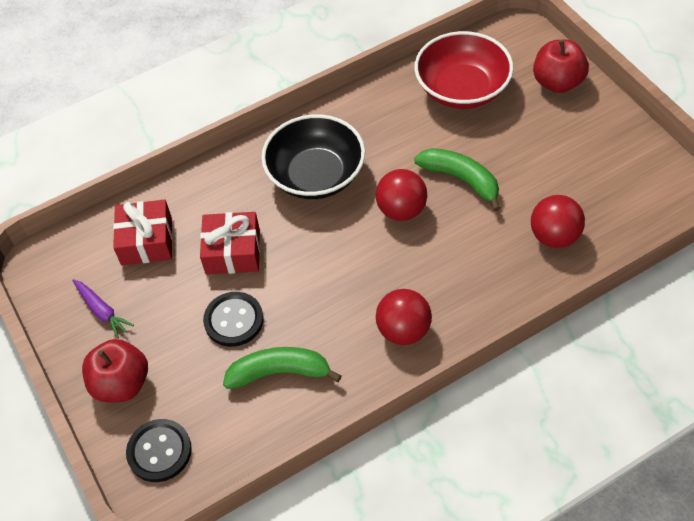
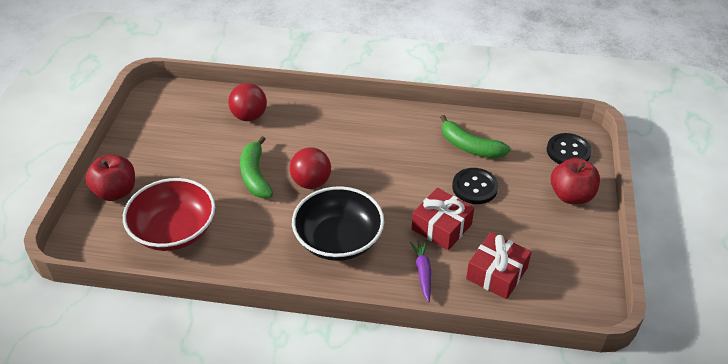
camera: 145 degrees left, 10 degrees down
purple carrot [72,279,134,339] -> purple carrot moved to [410,241,431,302]
red ball [376,289,432,345] -> none

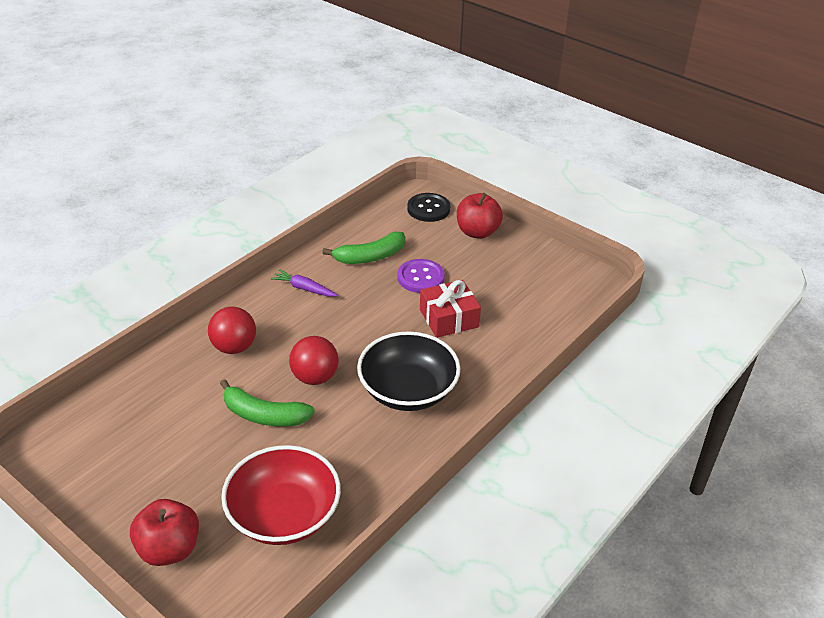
camera: 60 degrees left, 5 degrees down
red ball [228,83,267,121] -> red ball moved to [208,307,256,354]
purple carrot [410,241,431,302] -> purple carrot moved to [271,269,338,297]
black button [452,168,498,204] -> purple button [397,259,445,293]
red gift [466,232,531,299] -> none

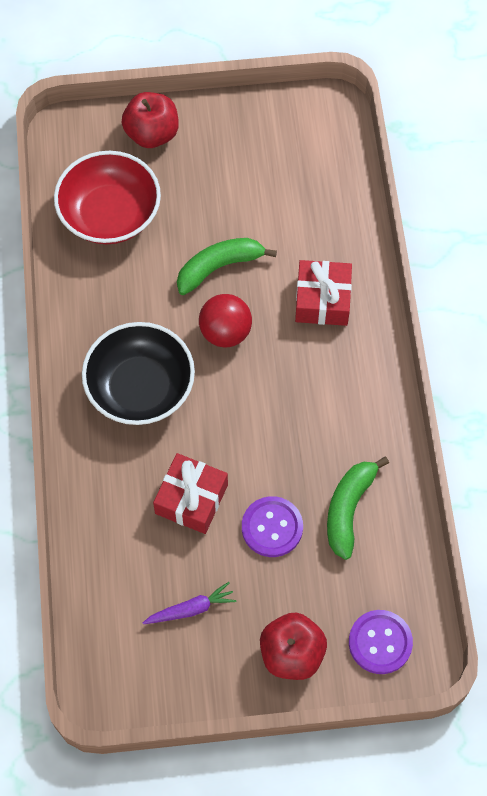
camera: 135 degrees right, 25 degrees up
red ball [208,307,256,354] -> red gift [295,260,352,326]
purple carrot [271,269,338,297] -> purple carrot moved to [143,582,236,624]
black button [407,193,450,222] -> purple button [349,610,413,674]

